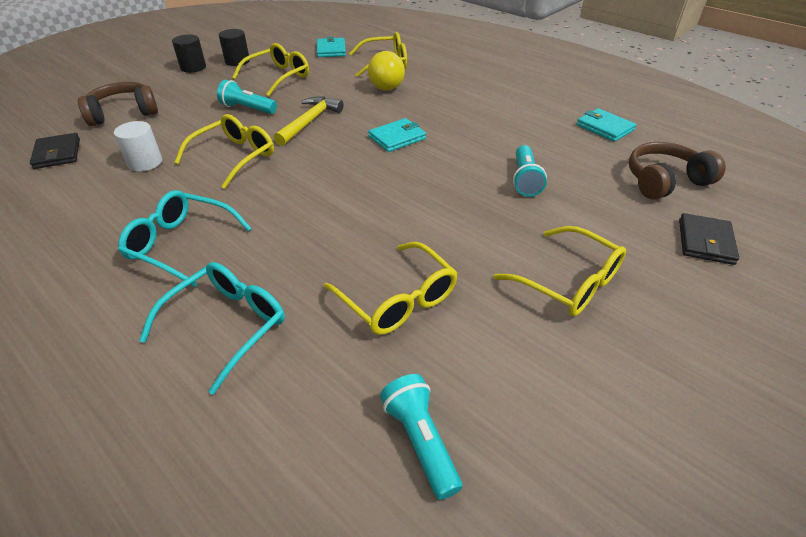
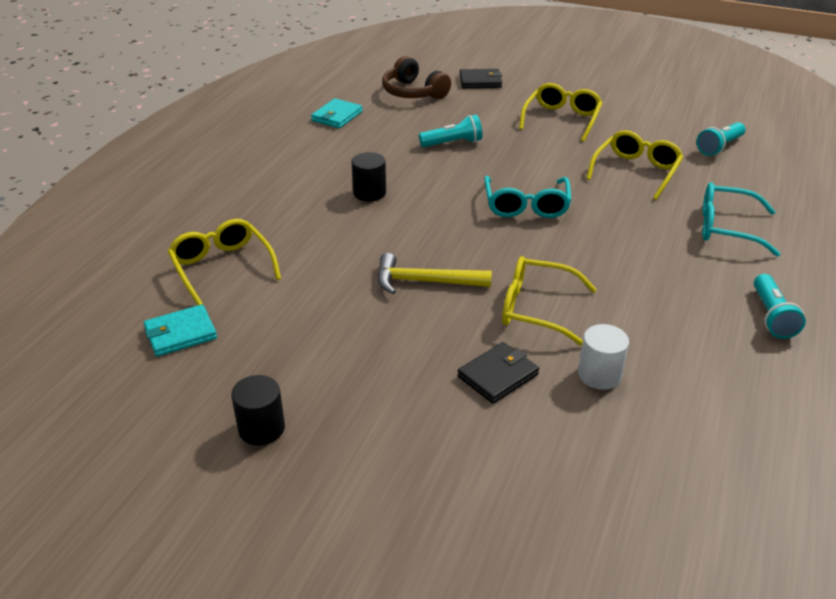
camera: 110 degrees left, 5 degrees down
black wallet [30,133,80,169] -> black wallet moved to [457,342,539,404]
brown headphones [78,82,158,126] -> none
turquoise glasses [118,190,252,287] -> turquoise glasses moved to [484,176,572,218]
black cylinder [172,34,206,73] -> black cylinder moved to [352,152,386,201]
turquoise flashlight [217,80,277,114] -> turquoise flashlight moved to [754,274,806,339]
yellow glasses [232,43,309,96] -> none
yellow ball [368,51,405,91] -> none
turquoise wallet [368,118,426,152] -> none

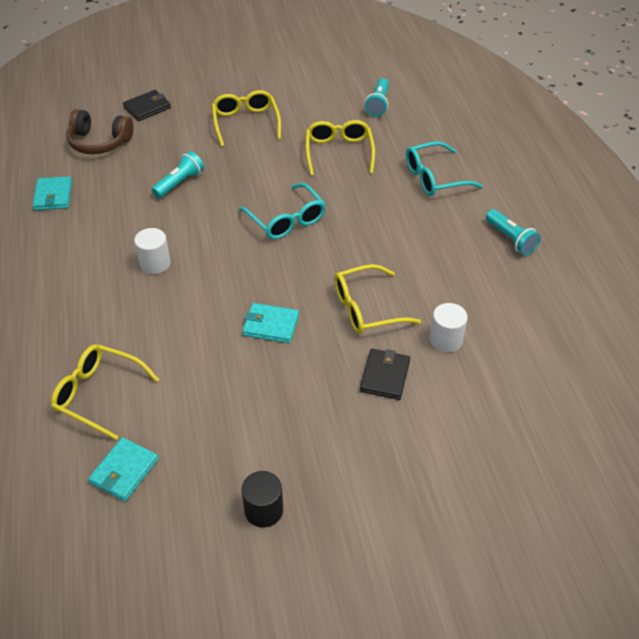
camera: 35 degrees left, 10 degrees up
black cylinder [352,152,386,201] -> white cylinder [134,228,171,274]
yellow hammer [377,253,492,294] -> turquoise wallet [242,303,299,343]

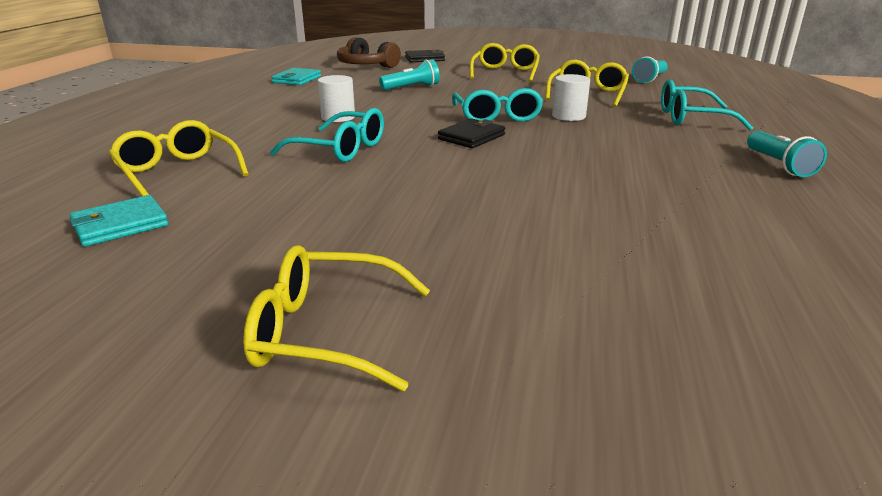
camera: 25 degrees right, 20 degrees down
black cylinder [241,471,283,528] -> none
turquoise wallet [242,303,299,343] -> none
yellow glasses [334,264,421,334] -> yellow glasses moved to [243,245,430,392]
black wallet [360,349,410,400] -> black wallet moved to [438,118,505,148]
white cylinder [430,303,468,352] -> white cylinder moved to [552,74,590,121]
none -> turquoise glasses [270,108,384,162]

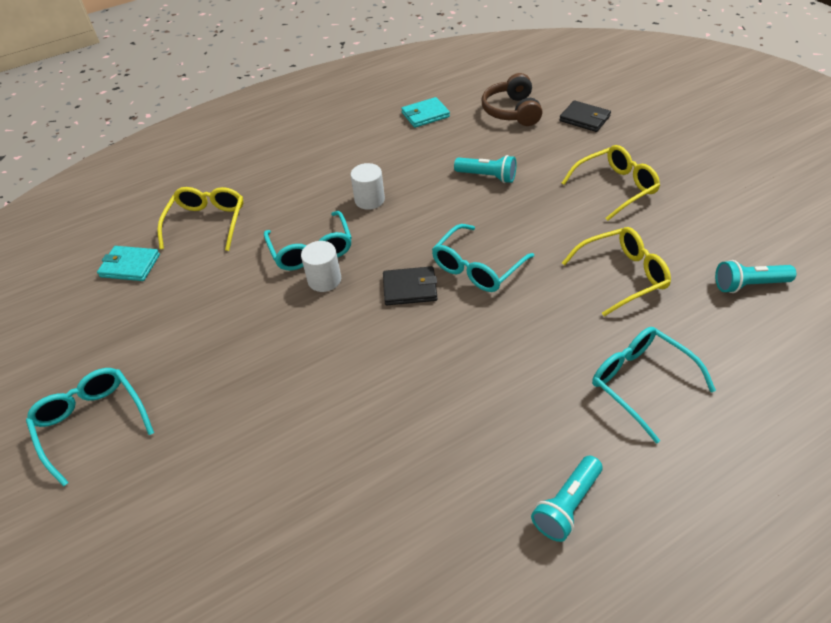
camera: 50 degrees right, 20 degrees up
yellow glasses [243,245,430,392] -> turquoise glasses [26,368,154,487]
white cylinder [552,74,590,121] -> white cylinder moved to [301,241,341,292]

